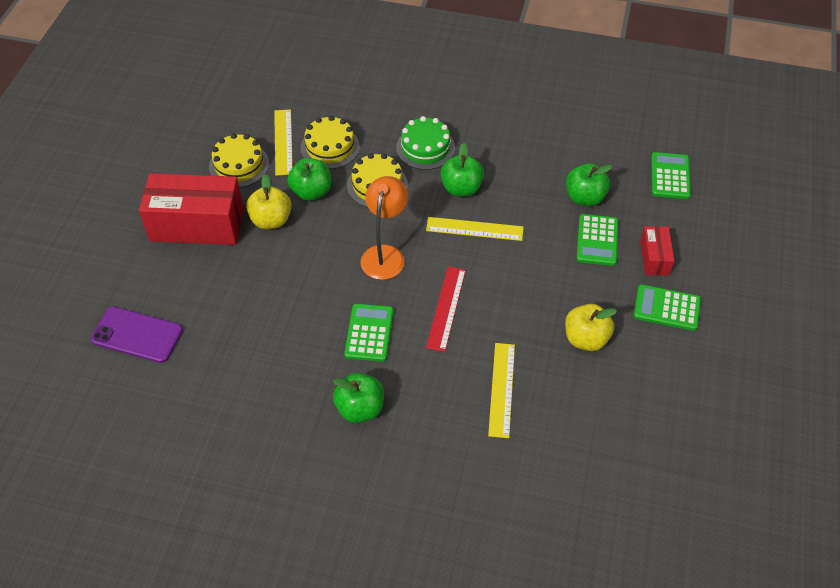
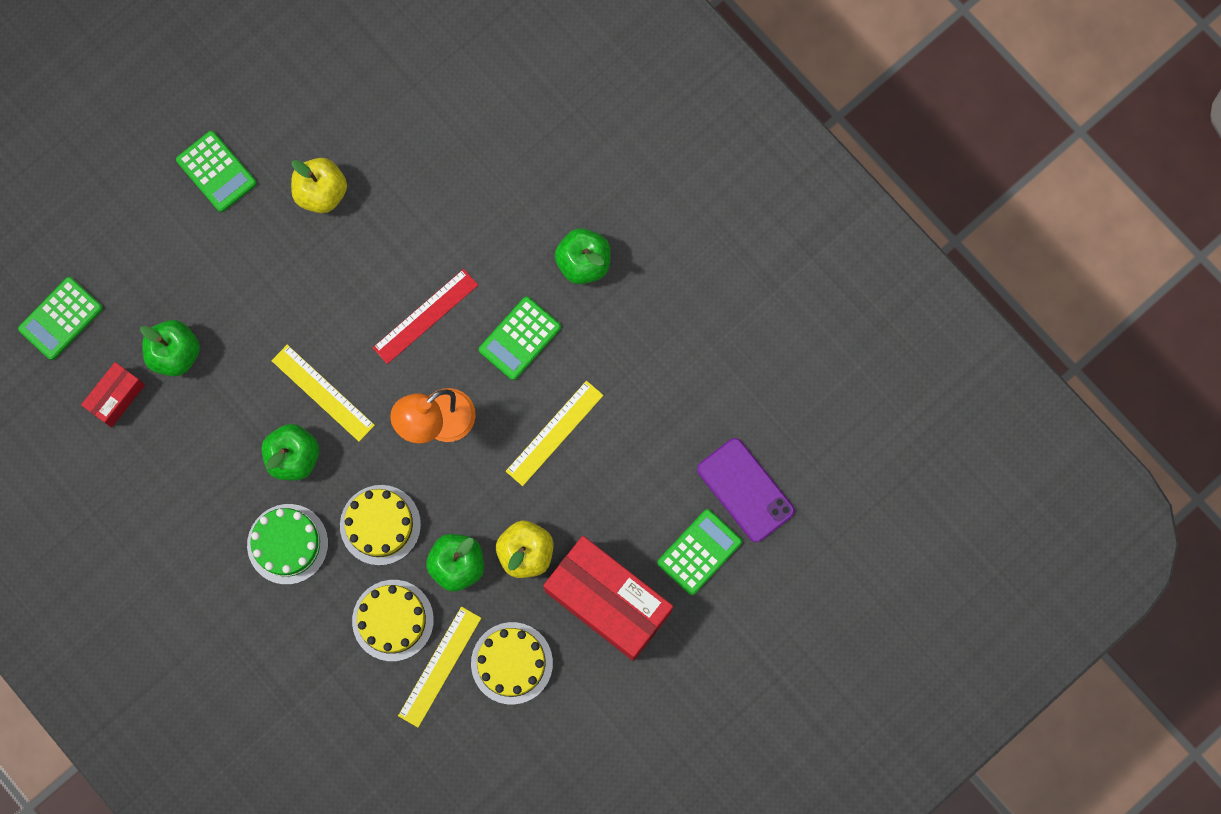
camera: 145 degrees left, 25 degrees up
yellow ruler [488,343,515,438] -> yellow ruler moved to [506,381,604,486]
green calculator [577,214,618,266] -> green calculator moved to [657,509,742,595]
red box [640,226,674,276] -> red box moved to [81,362,145,428]

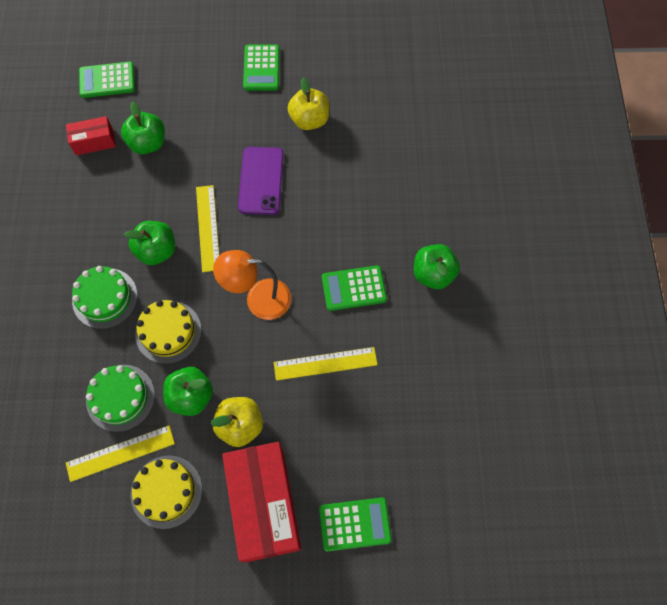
camera: 40 degrees right, 10 degrees down
yellow cake [352,580,434,661] -> green cake [86,365,155,432]
red ruler [373,269,478,364] -> none
purple phone [697,438,795,542] -> purple phone moved to [238,147,284,215]

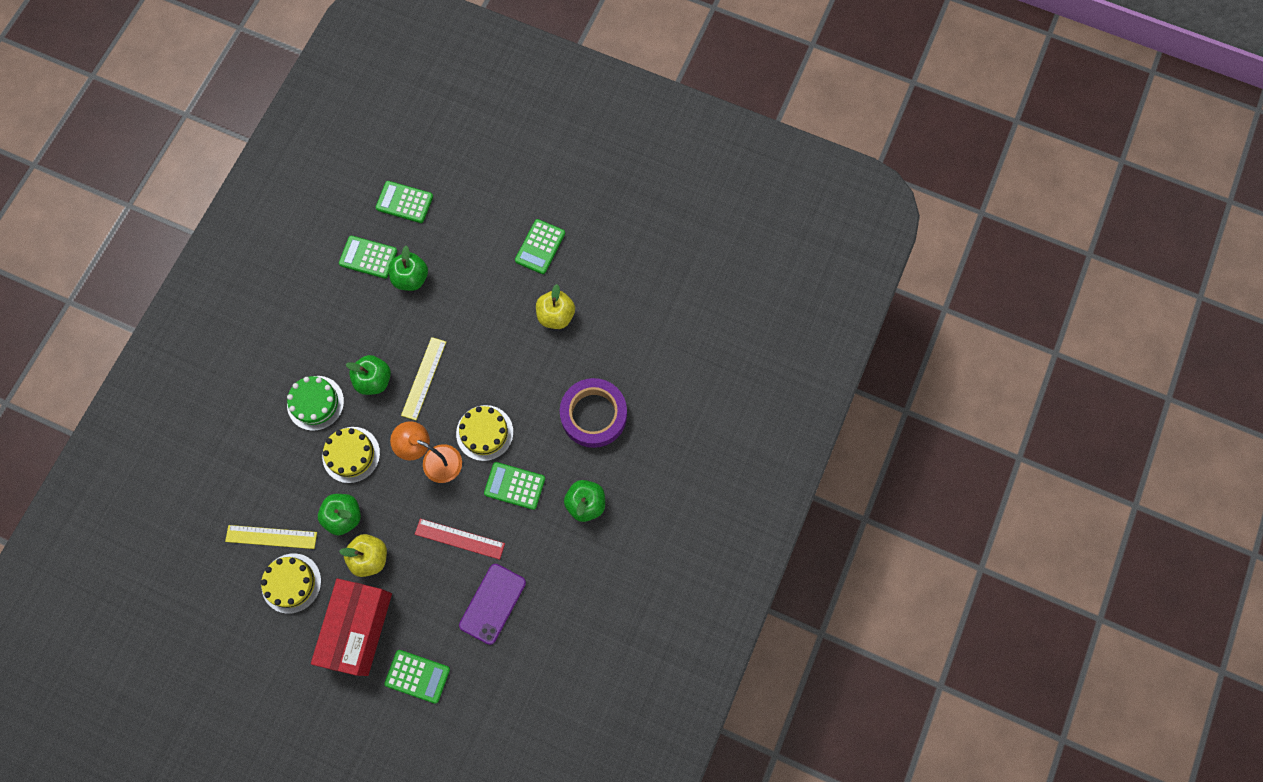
camera: 25 degrees right, 5 degrees up
red box [66,116,116,155] -> green calculator [339,236,397,279]
green cake [86,365,155,432] -> none
purple phone [238,147,284,215] -> purple phone moved to [459,564,526,645]
yellow ruler [274,347,378,381] -> red ruler [415,518,505,560]
none -> yellow cake [456,405,513,461]
none -> purple tape [560,378,627,448]

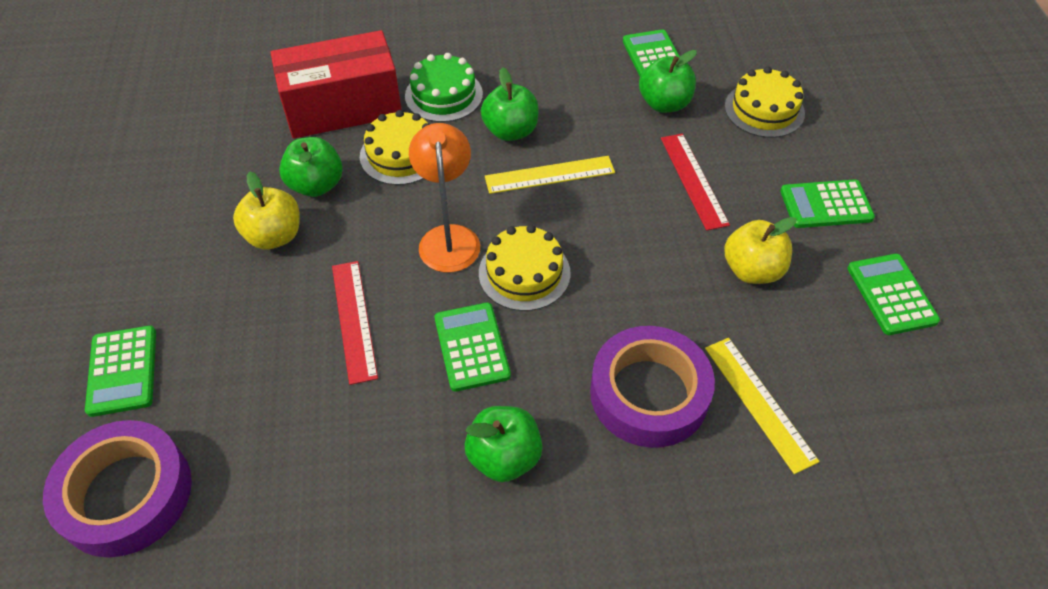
camera: 60 degrees right, 20 degrees down
yellow ruler [225,525,317,549] -> yellow ruler moved to [705,338,820,474]
yellow cake [261,553,321,614] -> yellow cake moved to [725,67,805,138]
red box [311,578,392,676] -> red box moved to [270,30,402,139]
green calculator [376,181,433,223] -> green calculator moved to [847,254,940,335]
purple phone [459,564,526,645] -> none
none -> purple tape [43,420,192,558]
none -> red ruler [661,134,730,231]

